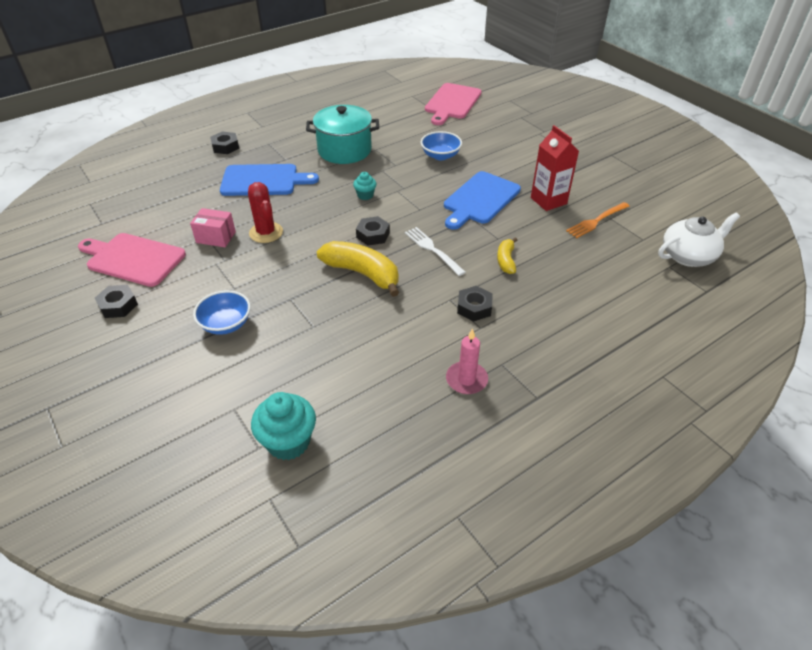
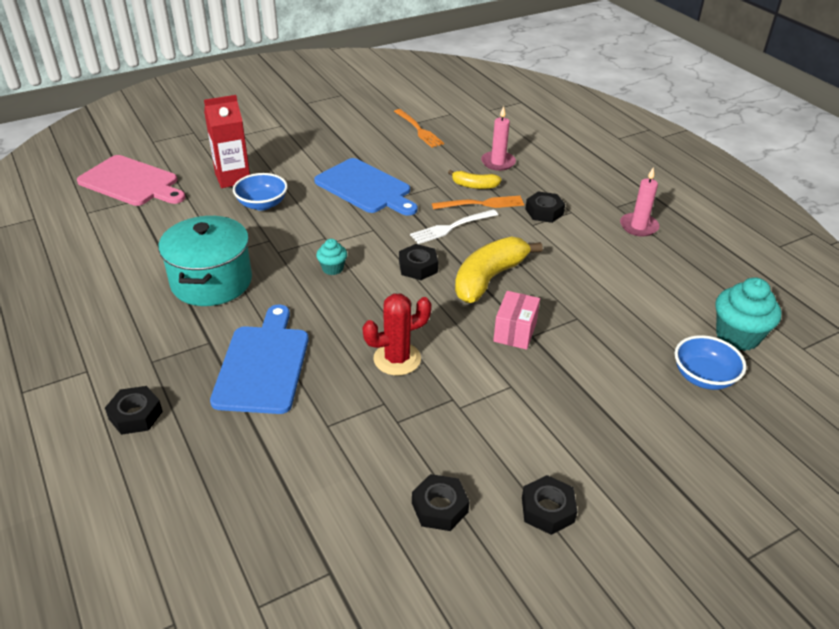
camera: 85 degrees left, 5 degrees down
pink cutting board [78,233,186,287] -> black nut [412,474,470,531]
pink box [190,208,236,247] -> pink box moved to [493,291,540,350]
blue bowl [193,290,251,335] -> blue bowl moved to [675,335,746,390]
red carton [531,125,579,211] -> red carton moved to [204,95,250,188]
white teapot [658,212,740,267] -> none
none -> orange fork [432,196,524,209]
none -> pink candle [481,106,516,171]

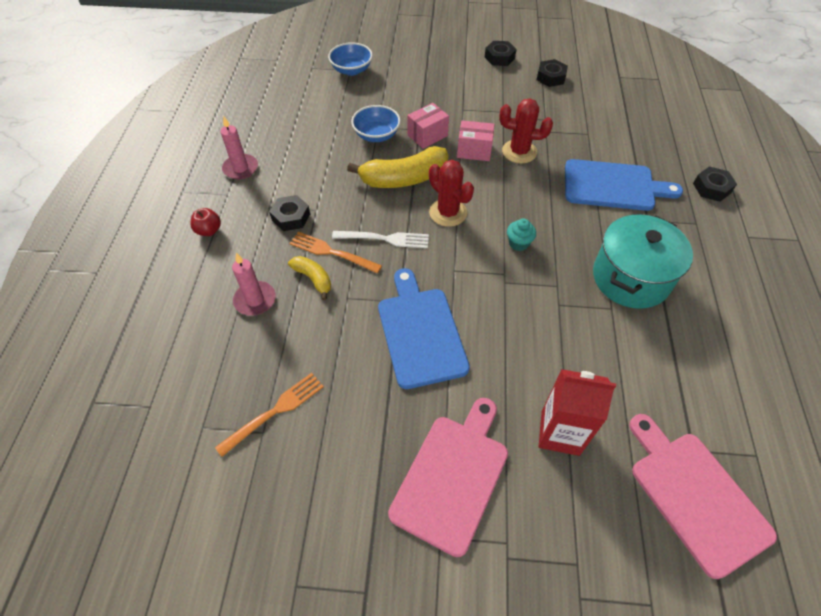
camera: 145 degrees left, 15 degrees up
blue cutting board [210,305,309,414] -> blue cutting board turned 120 degrees counterclockwise [565,159,683,211]
blue bowl [233,173,288,211] -> blue bowl moved to [351,105,401,142]
orange fork [394,109,444,148] -> orange fork turned 45 degrees clockwise [215,373,324,457]
black nut [399,244,438,280] -> red cactus [429,160,474,227]
turquoise cupcake [715,277,782,351] -> none
none -> red apple [190,208,221,236]
none -> pink cutting board [388,398,508,557]
none -> pink box [457,120,495,161]

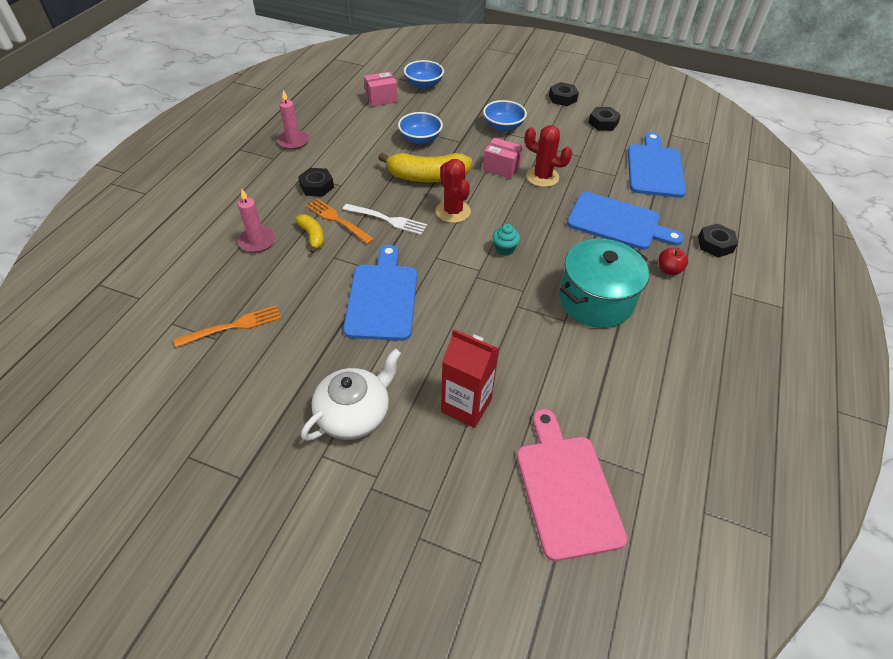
camera: 15 degrees right, 5 degrees down
red apple [190,208,221,236] -> red apple moved to [658,248,688,275]
pink cutting board [388,398,508,557] -> white teapot [301,349,401,441]
pink box [407,103,449,149] -> pink box moved to [364,72,398,107]
none -> blue bowl [483,100,527,132]
none -> blue cutting board [628,132,686,198]

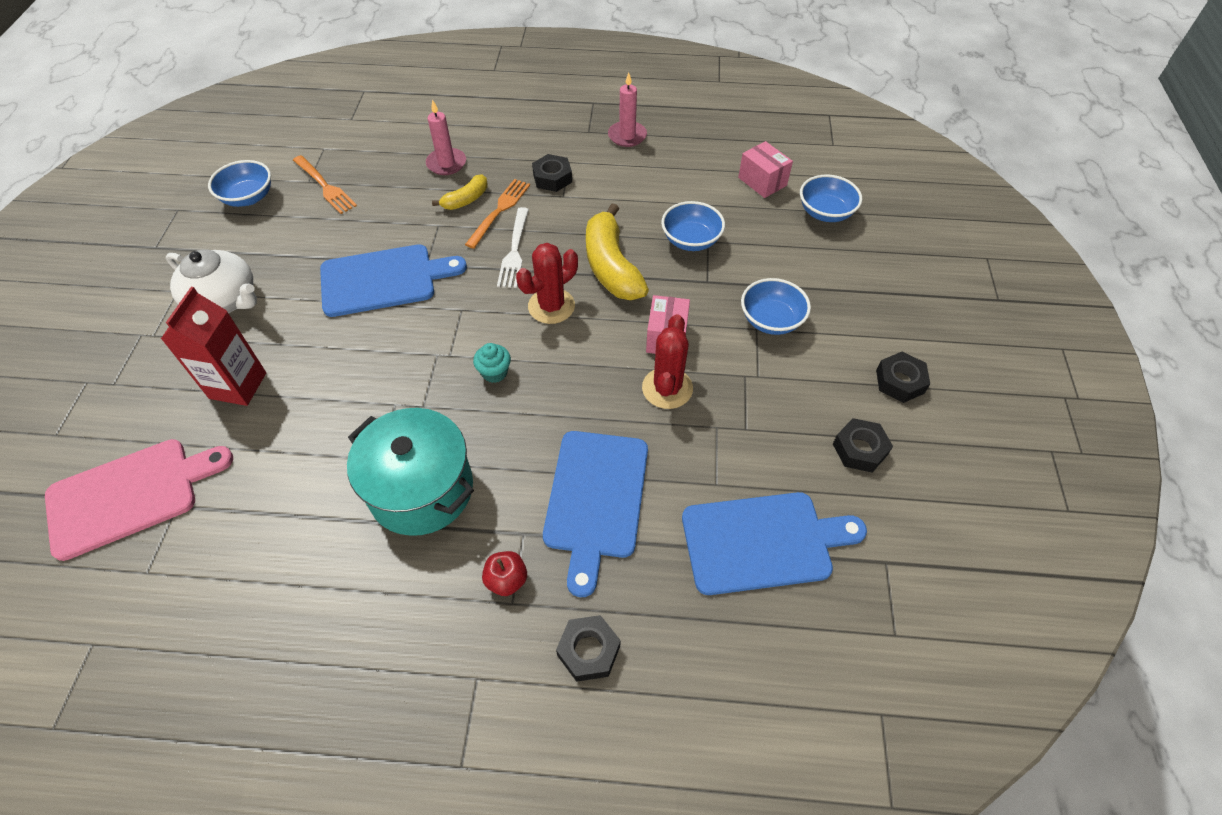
camera: 75 degrees right, 5 degrees up
none -> blue bowl [208,160,271,207]

